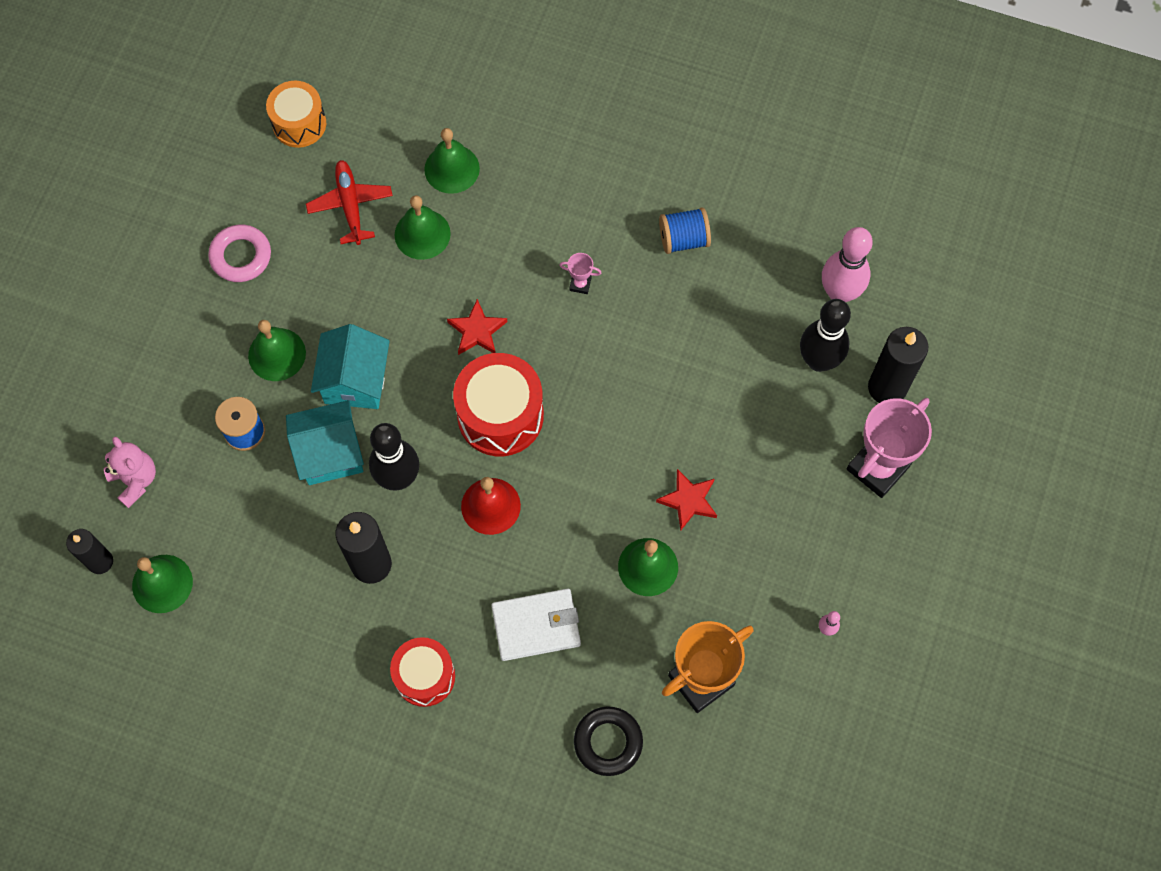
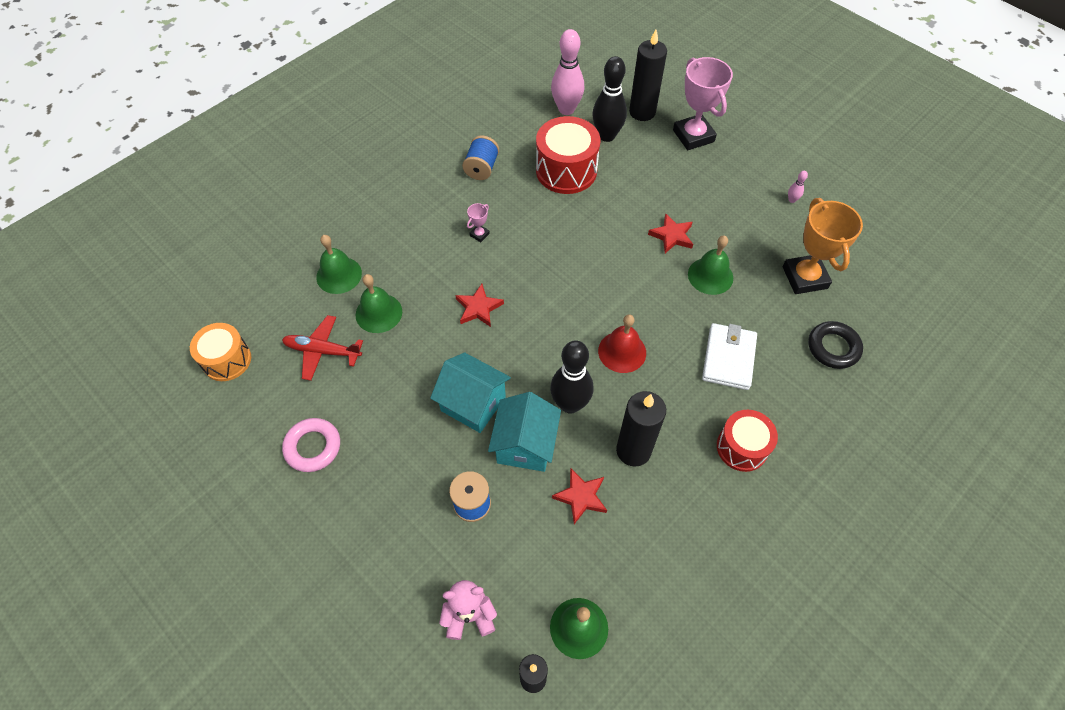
camera: 65 degrees left, 10 degrees down
green bell [248,320,306,381] -> none
red drum [453,353,544,456] -> red drum moved to [536,116,600,194]
none -> red star [552,469,607,524]

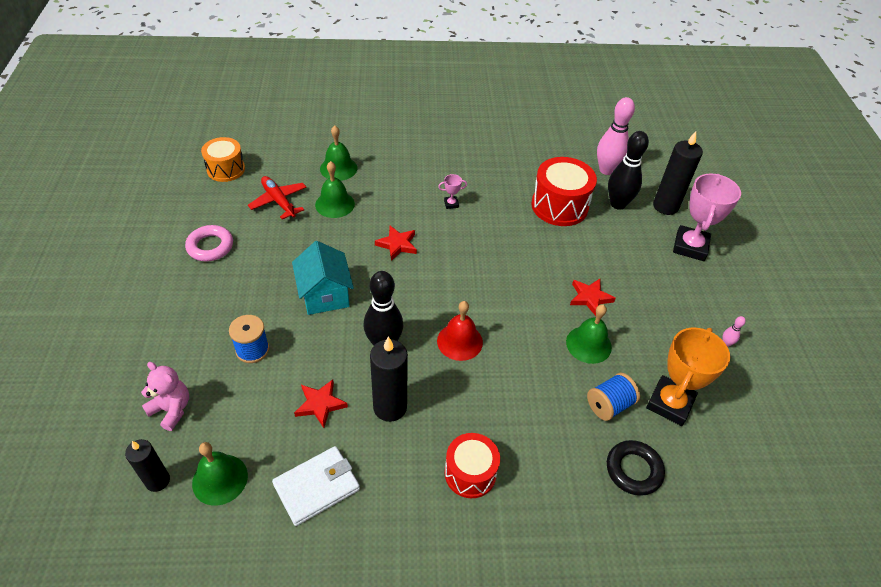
camera: 40 degrees right, 10 degrees down
blue spool [462,136,499,180] -> blue spool moved to [587,373,640,421]
turquoise house [488,392,561,472] -> none
white wallet [702,323,757,390] -> white wallet moved to [272,446,360,526]

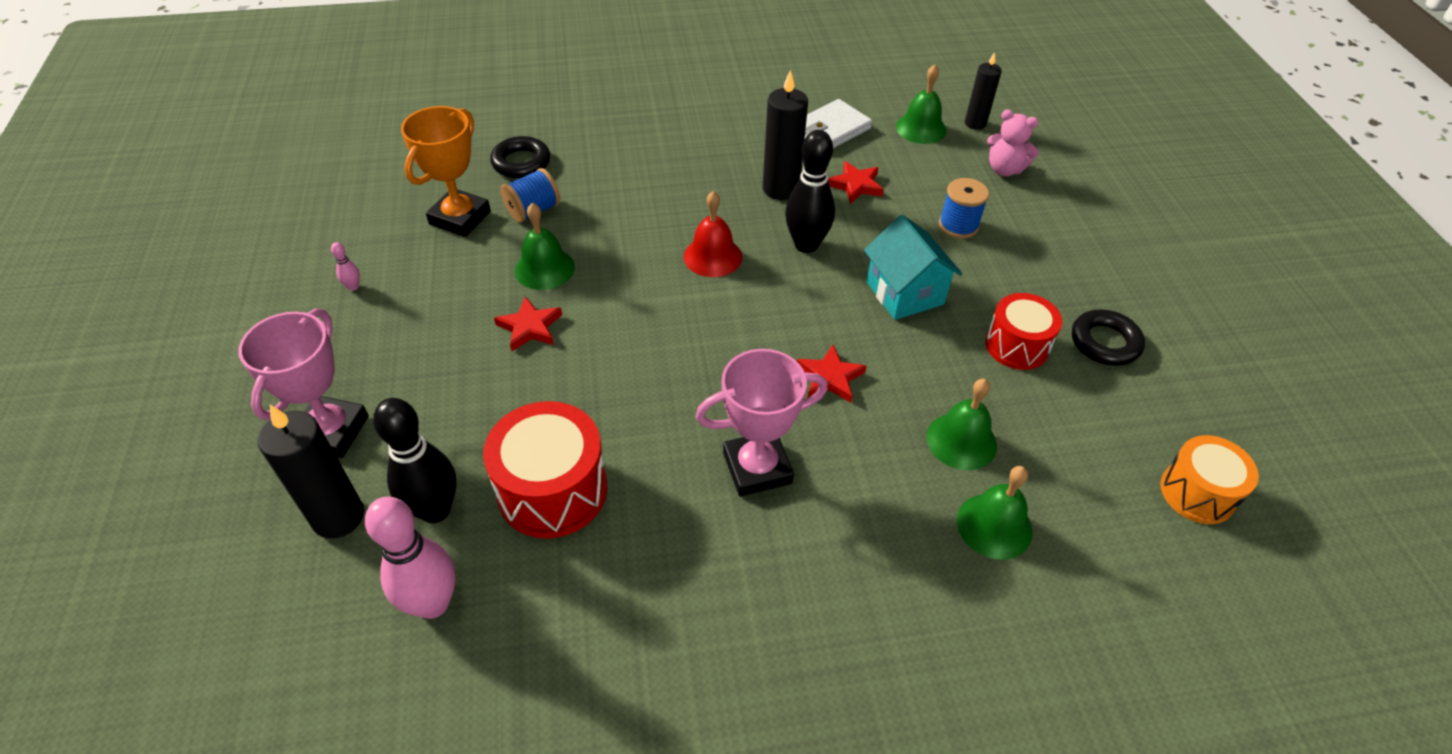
camera: 175 degrees right, 0 degrees up
pink ring [185,225,233,261] -> black ring [1072,310,1145,366]
red plane [248,176,307,219] -> none
pink trophy [438,174,467,209] -> pink trophy [696,349,828,497], size x2.36
red drum [445,433,500,498] -> red drum moved to [985,293,1062,370]

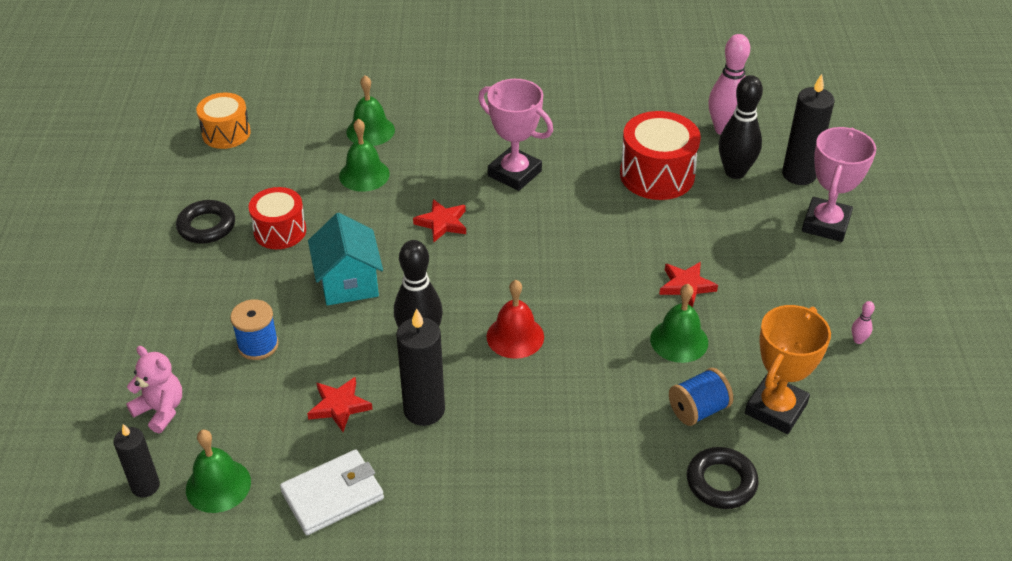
camera: 170 degrees left, 5 degrees down
pink trophy [696,349,828,497] -> pink trophy turned 45 degrees clockwise [478,79,553,191]

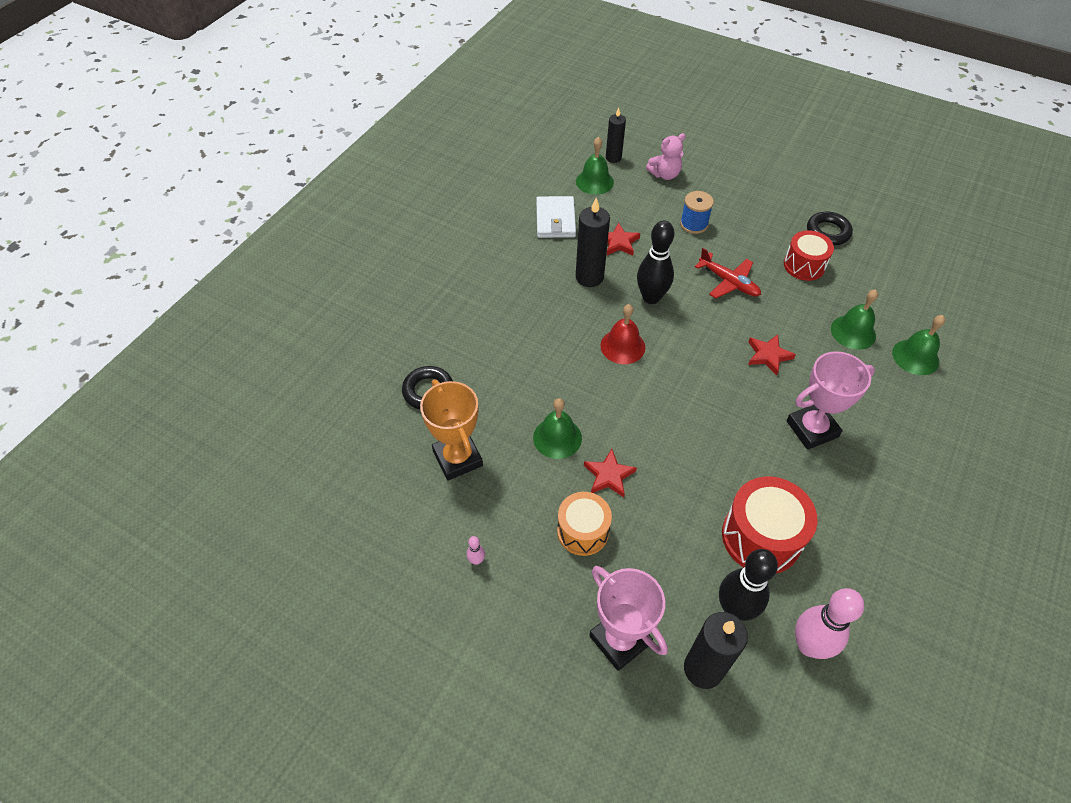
camera: 120 degrees right, 10 degrees up
orange drum [196,93,251,149] -> orange drum moved to [557,492,612,556]
turquoise house [308,213,383,305] -> red plane [695,248,761,298]
blue spool [669,368,733,426] -> none

